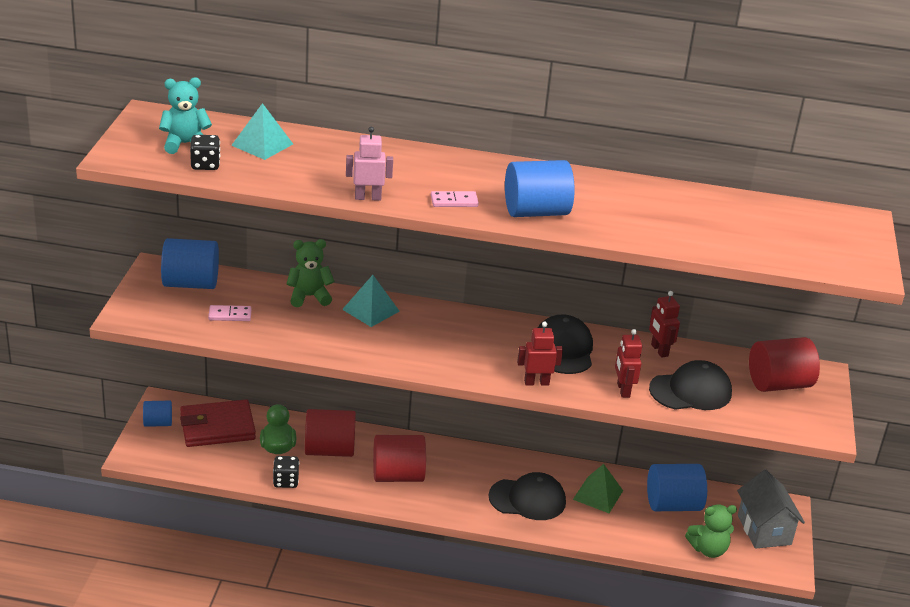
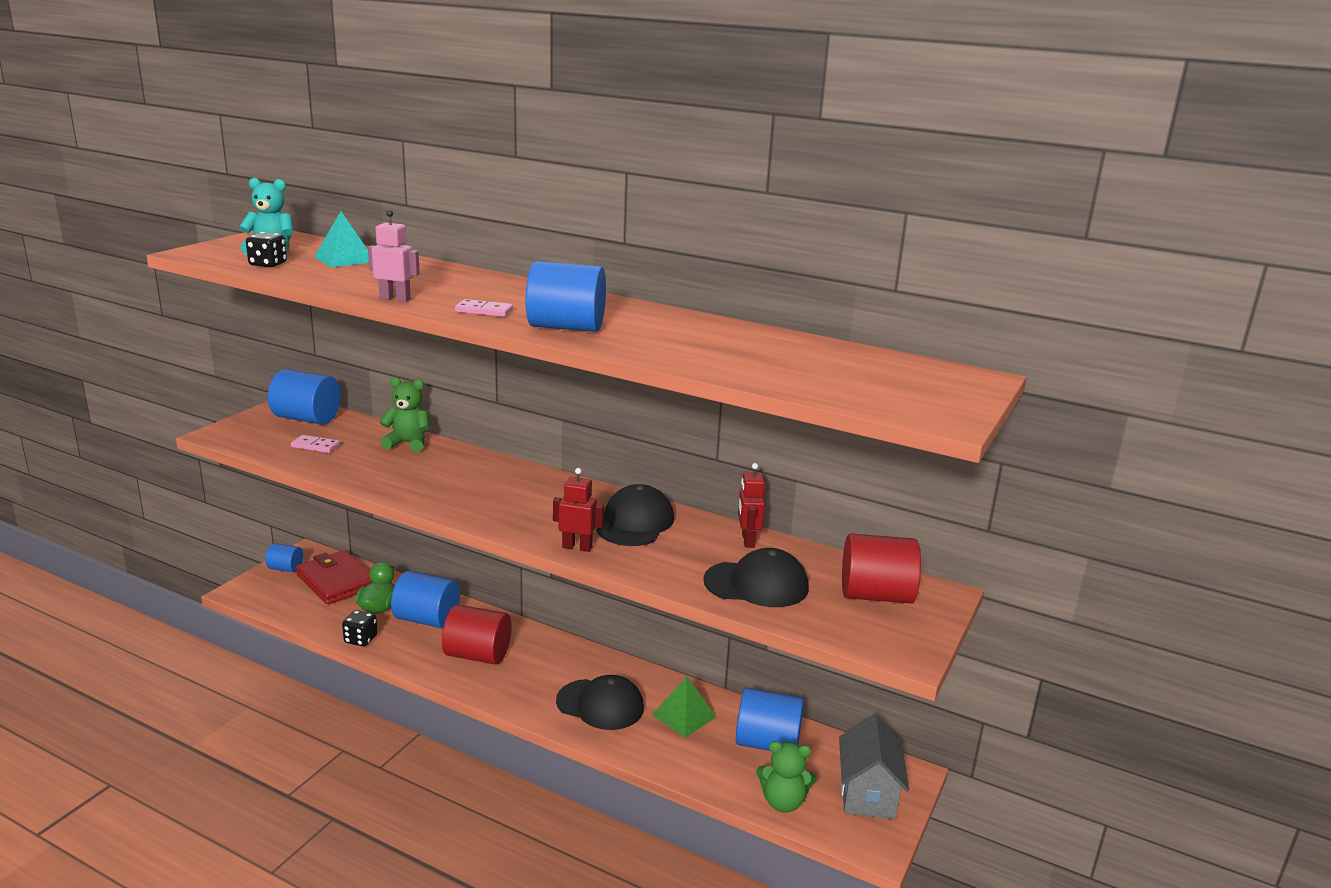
camera: 20 degrees right, 10 degrees down
red wallet [180,399,256,447] -> red wallet turned 45 degrees clockwise [296,550,372,605]
red cylinder [305,409,356,457] -> blue cylinder [391,571,460,629]
turquoise pyramid [342,275,400,327] -> none
red robot [615,329,642,398] -> none

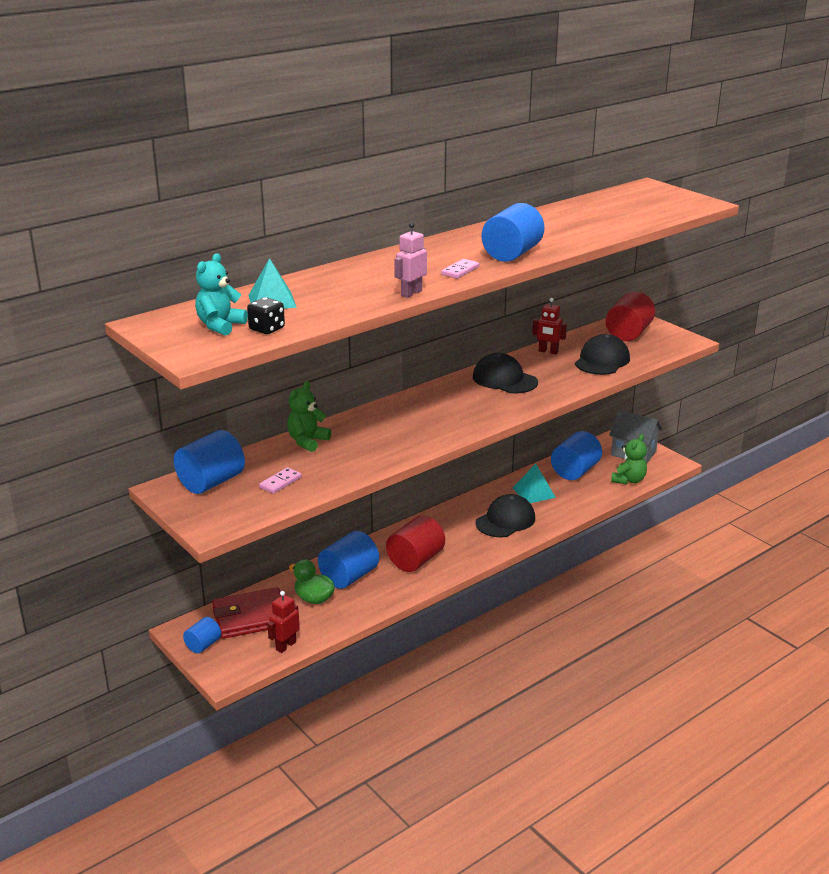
camera: 65 degrees left, 5 degrees up
black dice [342,610,378,647] -> none
red robot [553,468,604,552] -> red robot moved to [267,591,300,653]
green pyramid [652,676,716,737] -> turquoise pyramid [513,464,556,503]

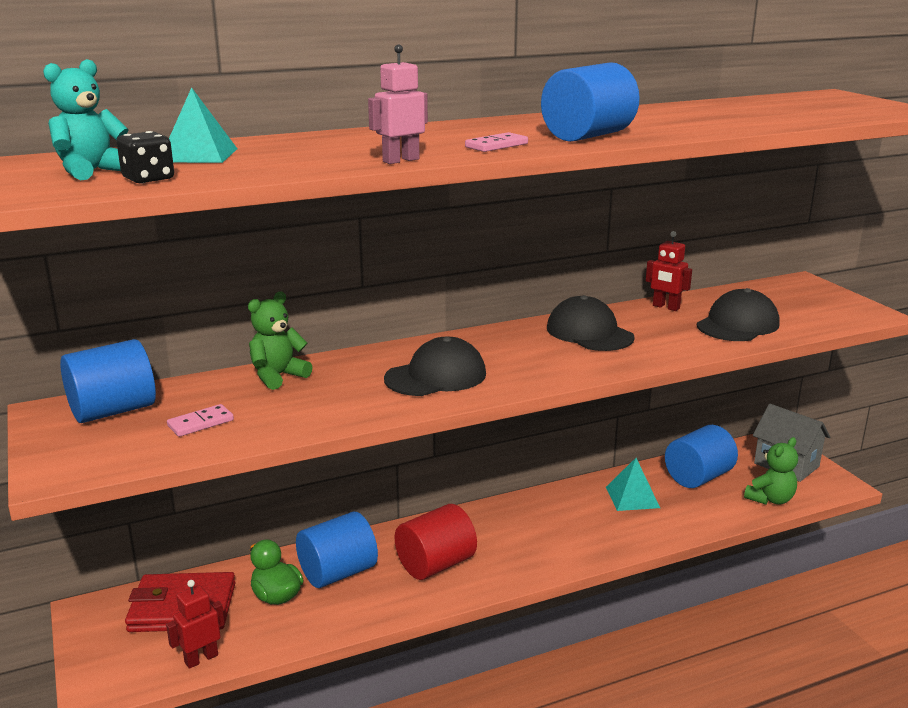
camera: 15 degrees right, 5 degrees down
blue cylinder [183,617,221,653] -> none
black cap [475,494,535,537] -> black cap moved to [384,337,486,396]
red cylinder [606,292,655,341] -> none

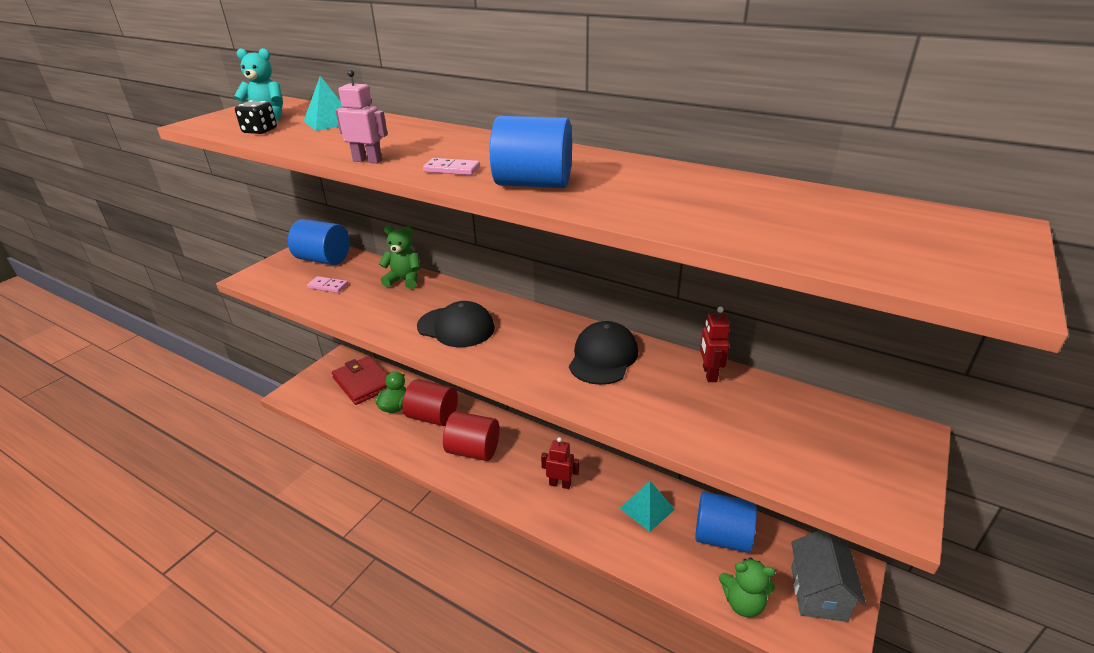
camera: 55 degrees right, 10 degrees up
red robot [166,580,225,669] -> red robot moved to [541,437,579,489]
blue cylinder [296,511,378,588] -> red cylinder [402,379,458,426]
black cap [697,288,780,341] -> none

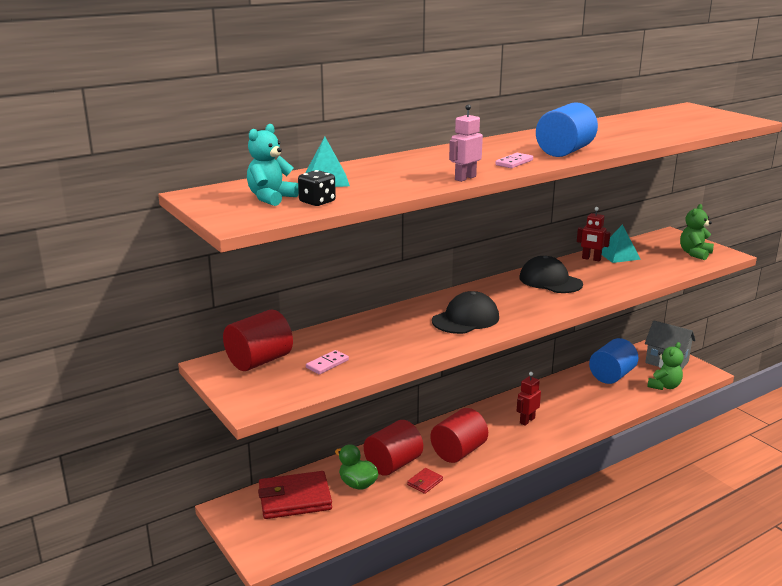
camera: 65 degrees left, 10 degrees down
blue cylinder [288,219,350,265] -> red cylinder [223,309,293,371]
green teddy bear [379,225,421,289] -> green teddy bear moved to [680,204,714,260]
turquoise pyramid [620,481,675,532] -> turquoise pyramid moved to [602,224,641,263]
none -> red wallet [407,468,443,494]

